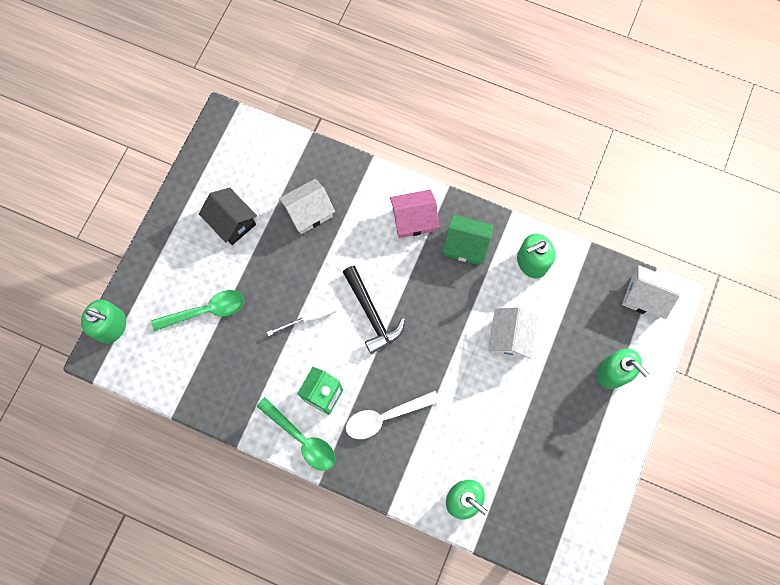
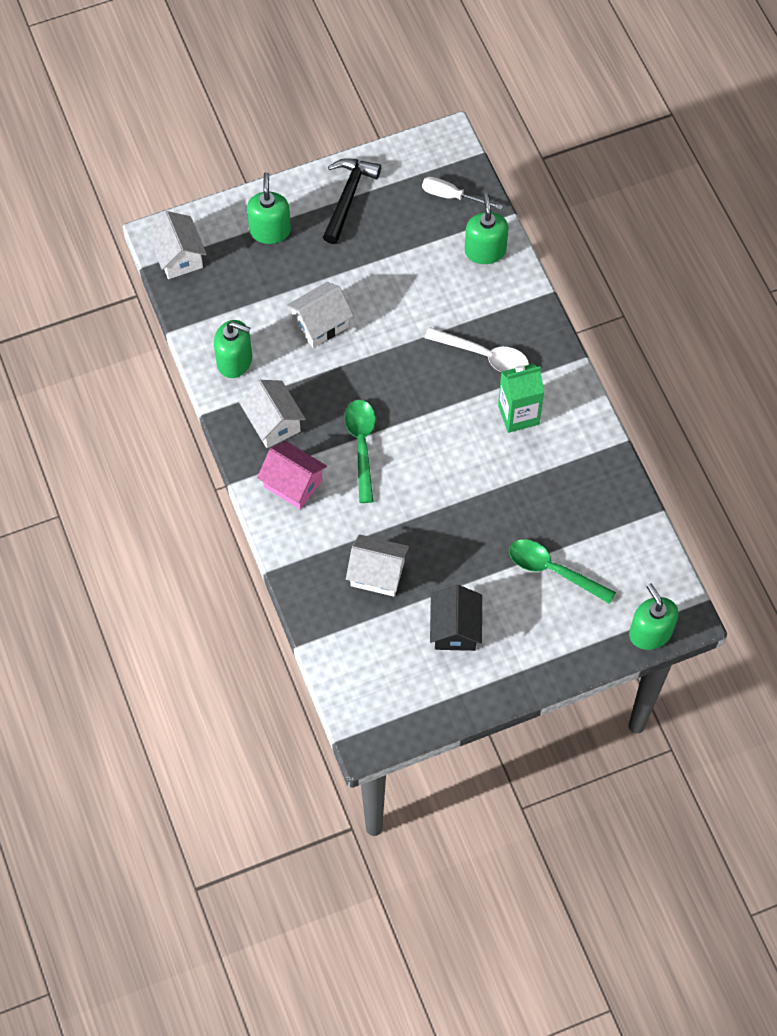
camera: 135 degrees left, 10 degrees down
green spoon [257,397,335,471] -> green spoon moved to [345,400,376,503]
white screwdriver [267,300,338,336] -> white screwdriver moved to [422,177,503,210]
black hammer [343,266,405,354] -> black hammer moved to [323,158,381,244]
green house [442,214,494,265] -> white house [239,380,305,448]

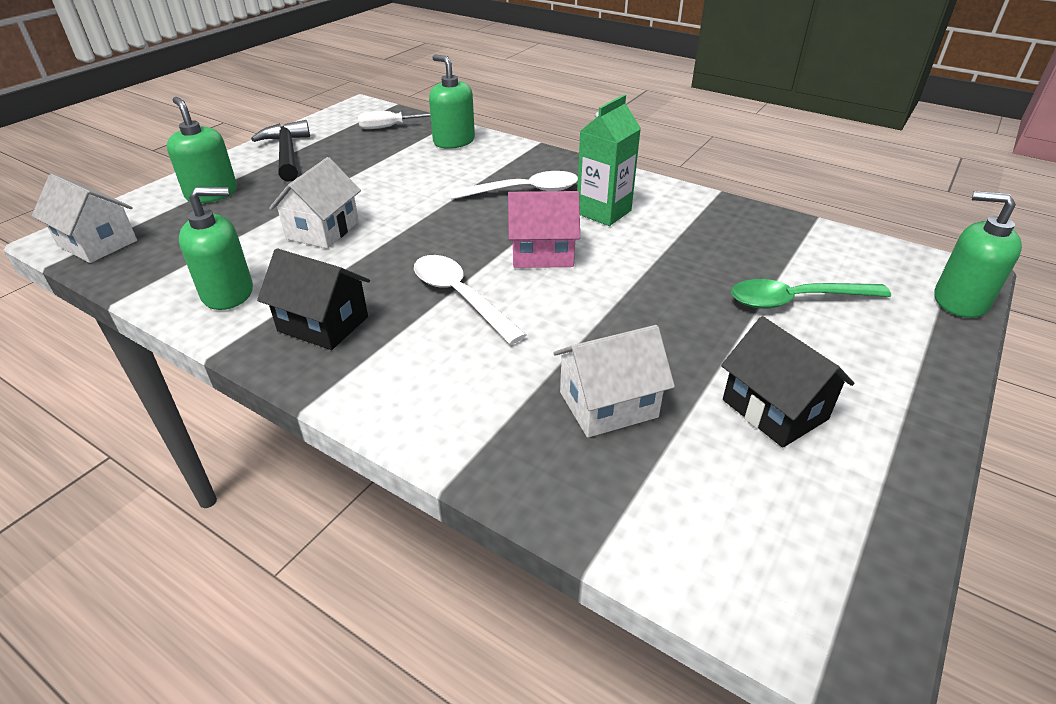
camera: 35 degrees left, 25 degrees down
white house [239,380,305,448] -> black house [257,248,370,350]
pink house [257,441,327,509] -> pink house moved to [508,191,580,268]
green spoon [345,400,376,503] -> white spoon [414,255,526,344]

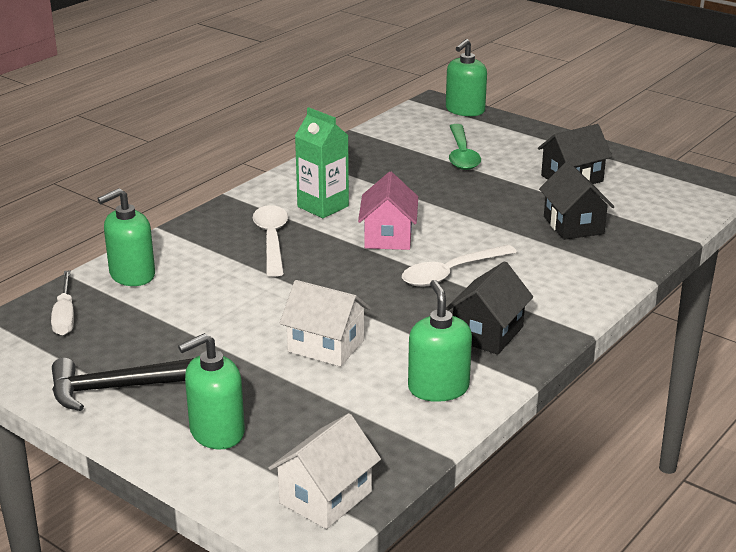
camera: 85 degrees left, 10 degrees down
white house [553,325,675,438] -> black house [539,162,614,240]

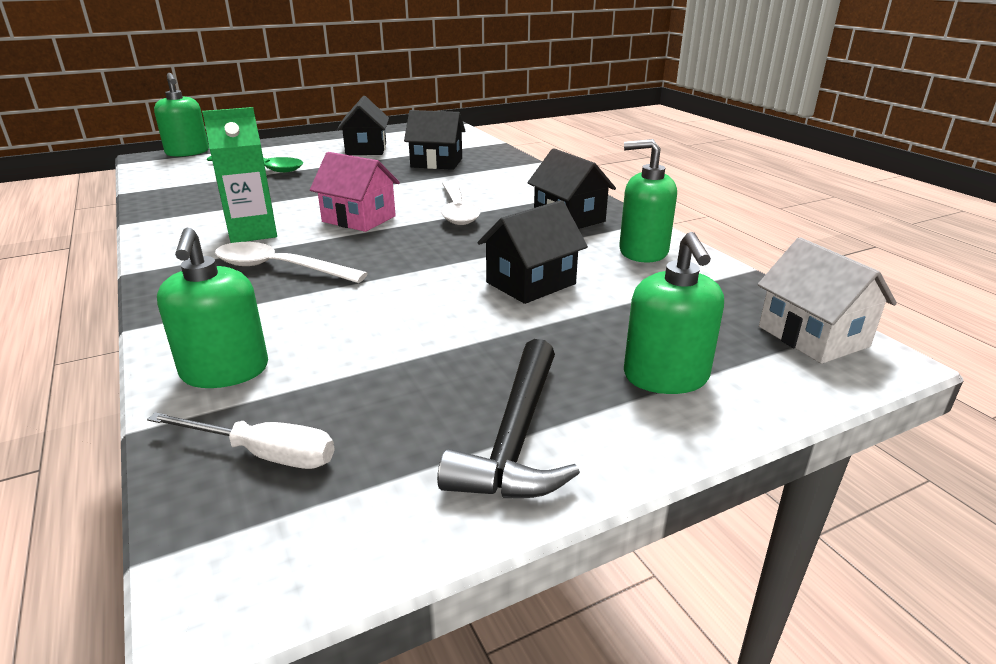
camera: 65 degrees left, 0 degrees up
white house [280,280,370,367] -> black house [477,200,588,304]

